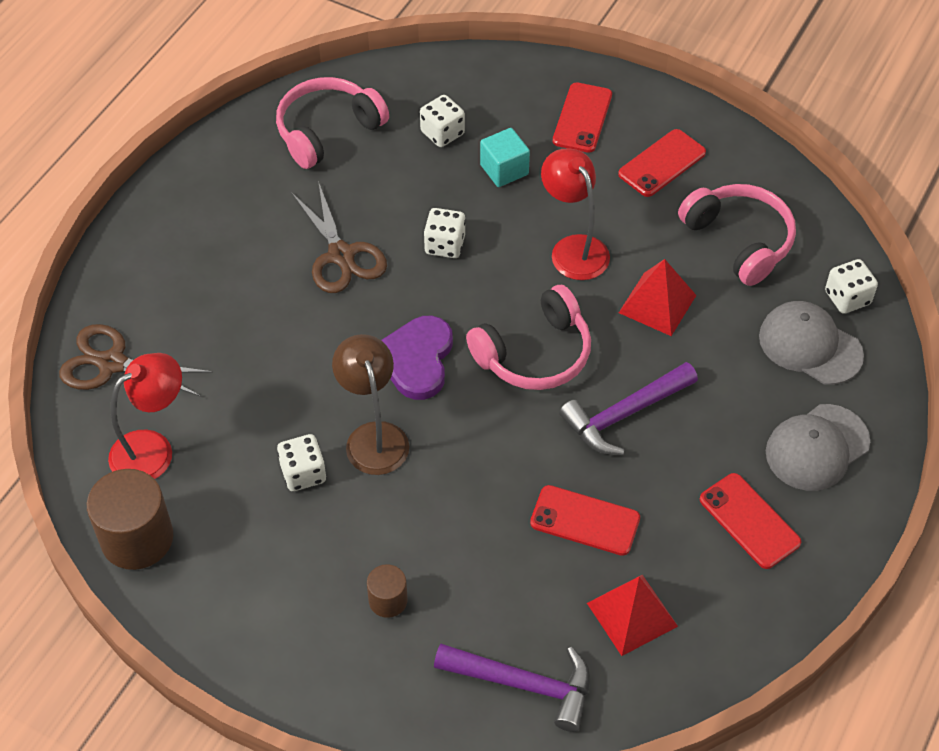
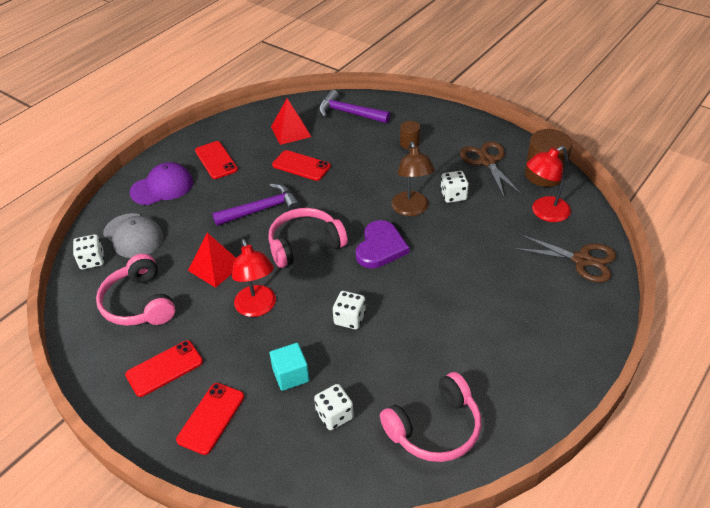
camera: 170 degrees left, 10 degrees down
brown scissors [291,181,387,293] -> brown scissors moved to [460,141,522,197]
grey cap [766,404,870,491] -> purple cap [130,162,193,205]

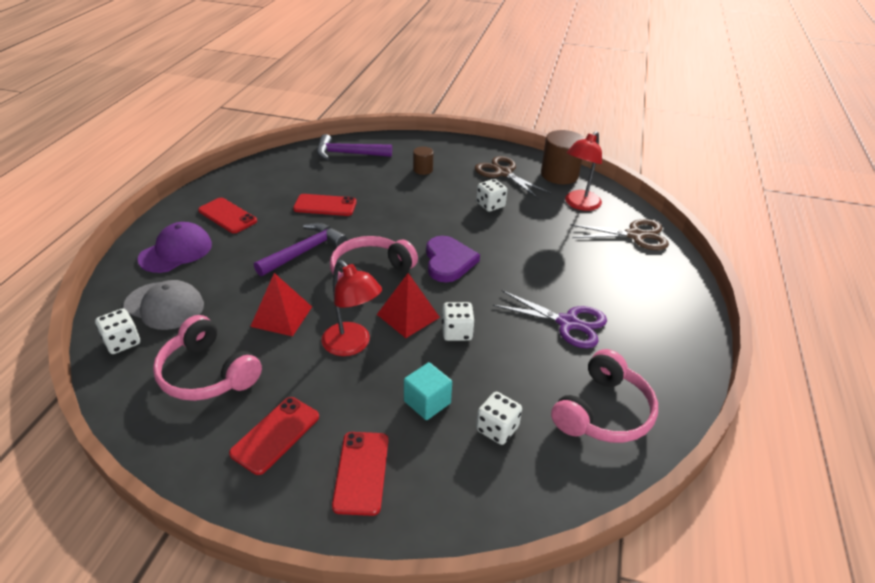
camera: 25 degrees left, 5 degrees down
red pyramid [271,98,311,145] -> red pyramid moved to [377,273,440,338]
brown lamp [391,142,435,216] -> none
none -> purple scissors [493,290,607,348]

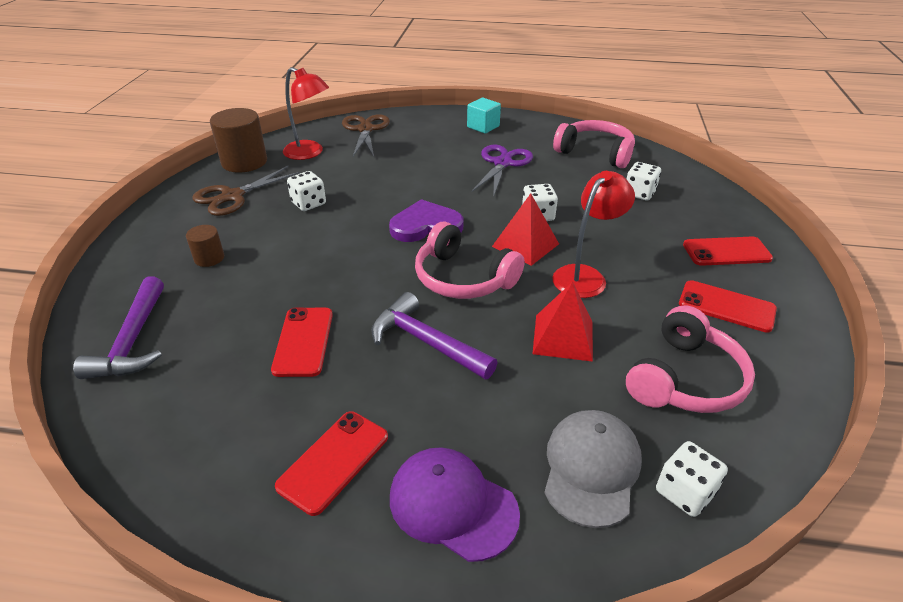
camera: 95 degrees left, 0 degrees up
turquoise cube [404,362,452,420] -> turquoise cube moved to [467,98,501,134]

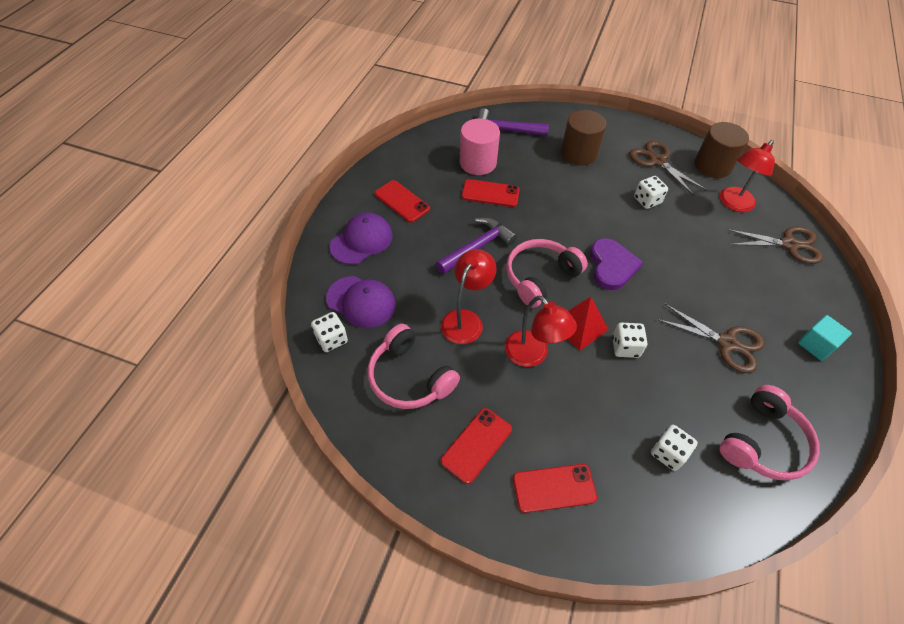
camera: 100 degrees right, 15 degrees up
brown cylinder [186,225,224,267] -> brown cylinder [561,110,606,165], size x1.91
purple scissors [472,144,533,197] -> brown scissors [657,304,765,373]
red pyramid [532,282,593,362] -> red lamp [441,249,497,344]
grey cap [544,410,642,528] -> purple cap [326,276,396,328]
red phone [683,237,773,266] -> red phone turned 75 degrees clockwise [513,464,597,513]
none -> pink cylinder [460,119,500,175]

